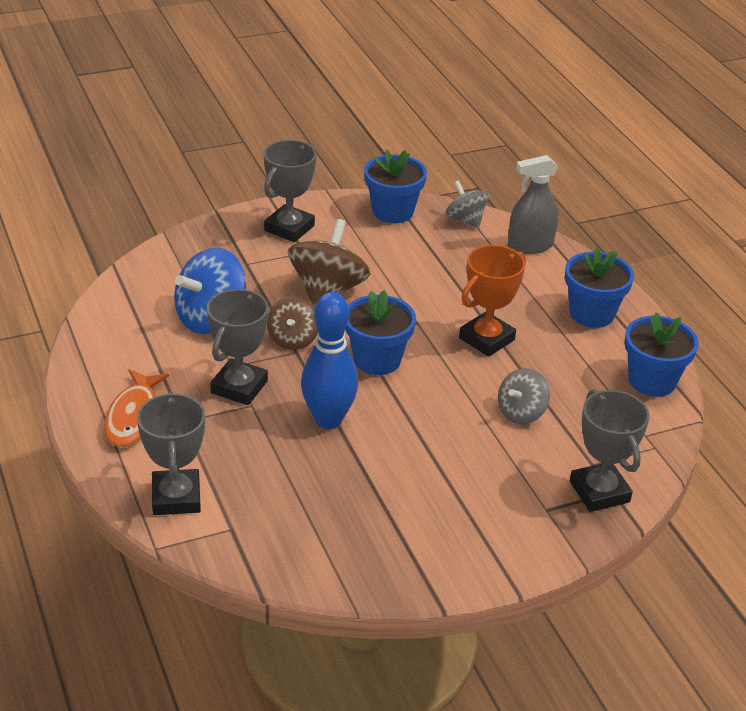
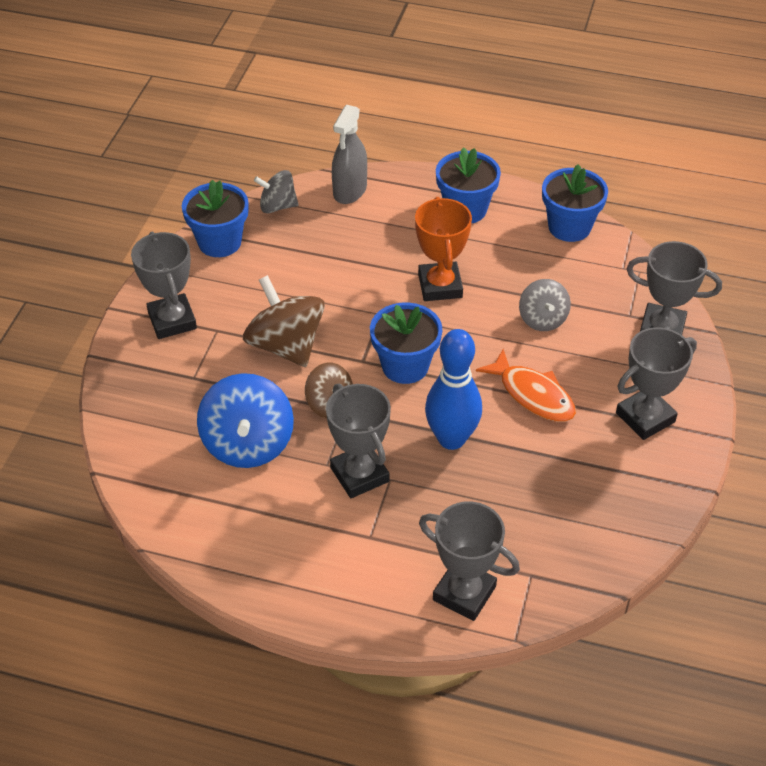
camera: 50 degrees left, 10 degrees up
orange fish [104,369,169,447] -> orange fish moved to [476,349,576,422]
none -> grey trophy [616,327,697,440]

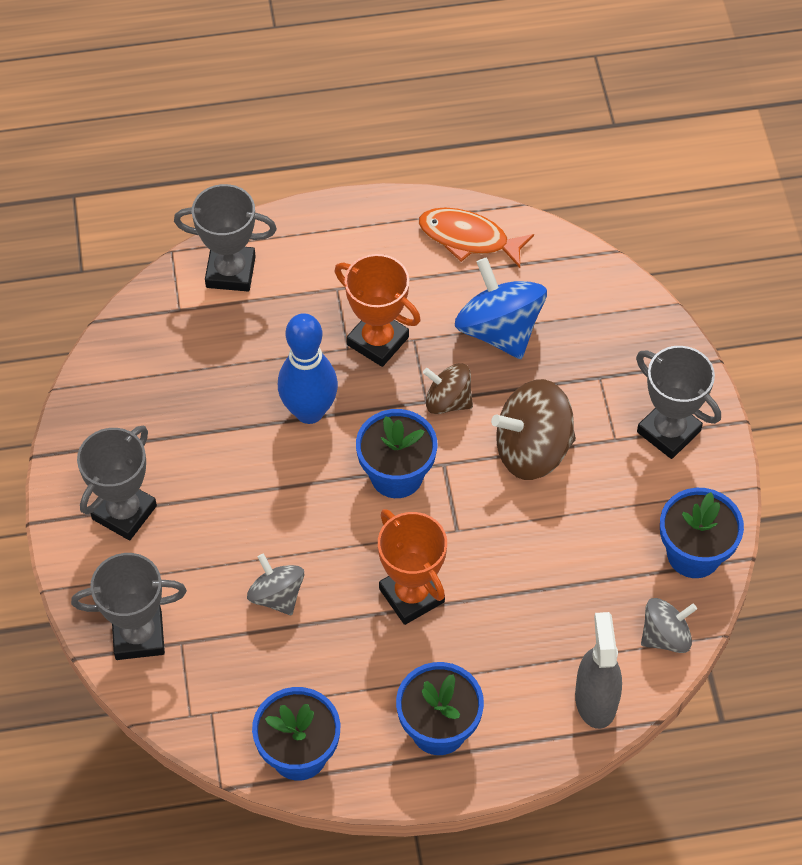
camera: 155 degrees right, 10 degrees up
brown spinning top [243,275,325,367] -> brown spinning top turned 135 degrees clockwise [491,379,576,480]
grey trophy [326,384,391,498] -> orange trophy [335,254,421,367]
orange fish [476,349,576,422] -> orange fish moved to [419,207,534,268]

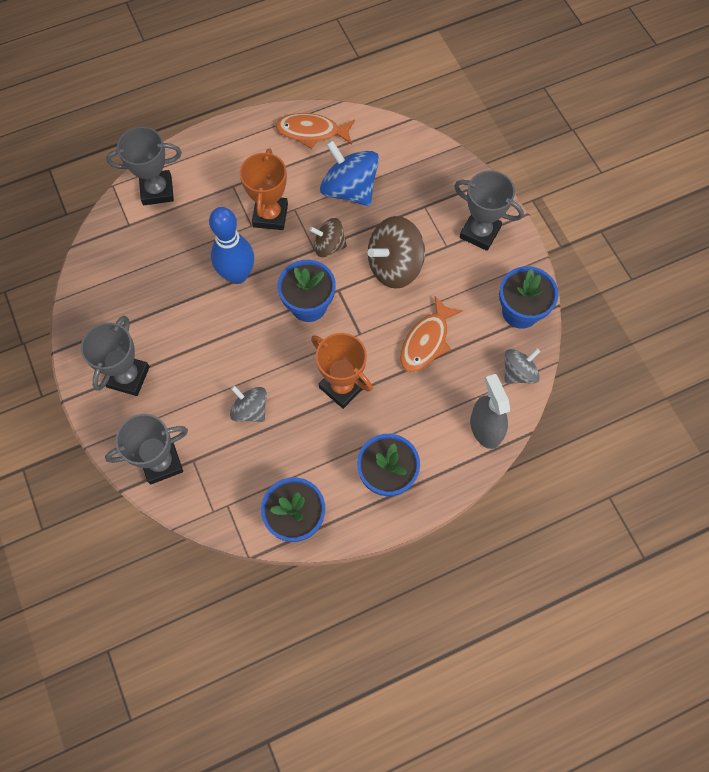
camera: 15 degrees left, 10 degrees up
orange trophy [335,254,421,367] -> orange trophy turned 75 degrees clockwise [240,149,288,230]
none -> orange fish [400,296,463,372]

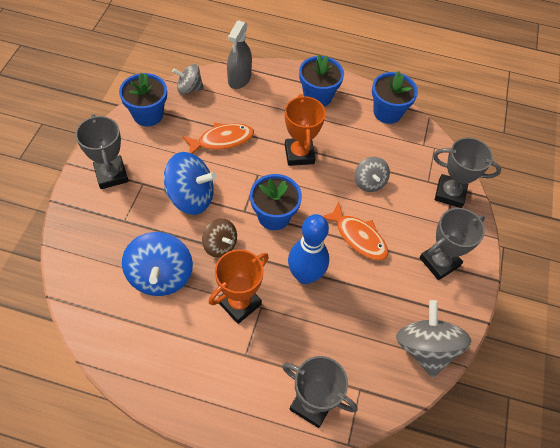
camera: 145 degrees left, 10 degrees down
orange fish [275,113,355,149] -> orange fish moved to [323,202,388,261]
brown spinning top [368,216,425,289] -> blue spinning top [164,152,217,215]
none -> grey spinning top [396,300,472,378]

